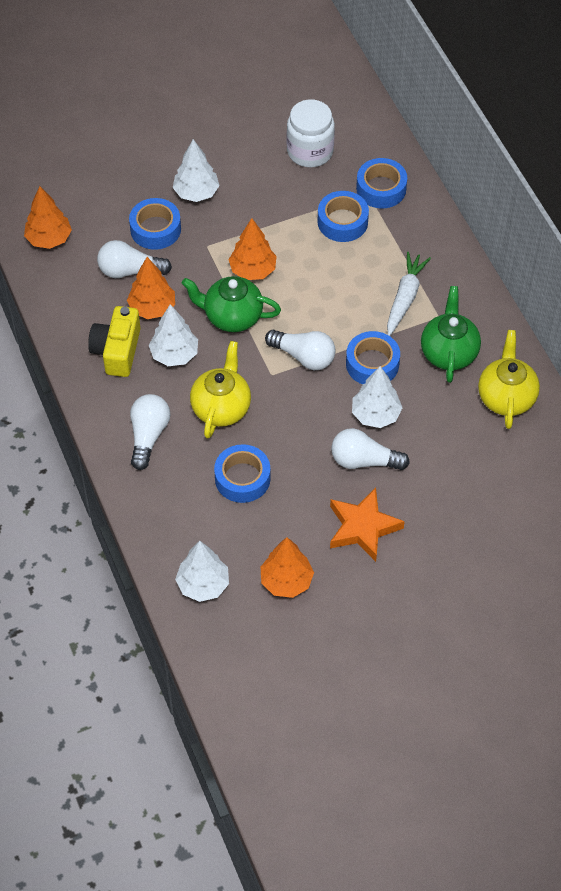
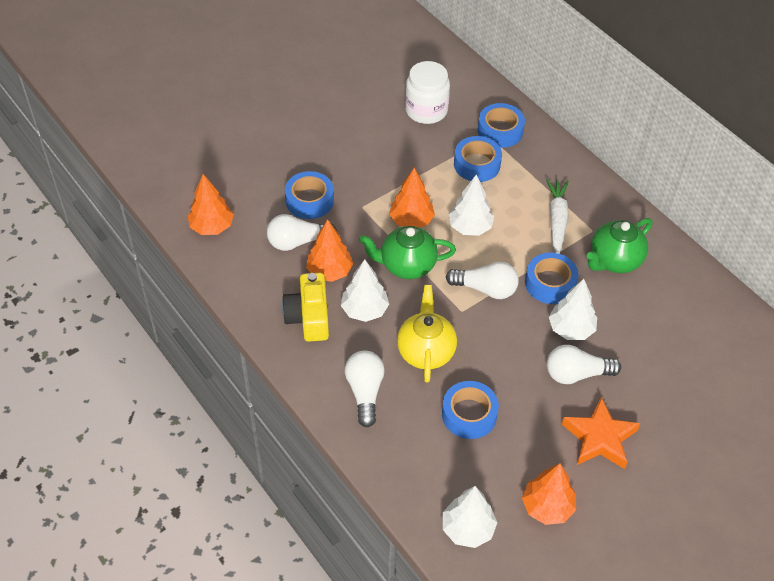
camera: 15 degrees left, 5 degrees down
white tree [173,139,220,202] -> white tree moved to [448,175,494,236]
green teapot [421,286,481,383] -> green teapot turned 120 degrees counterclockwise [587,218,652,273]
yellow teapot [478,330,540,429] -> none

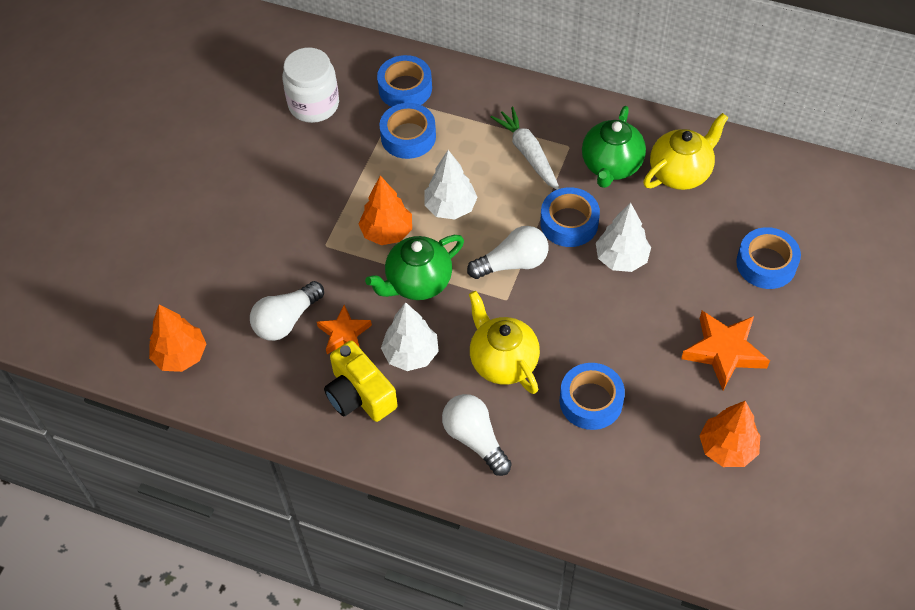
camera: 30 degrees left, 5 degrees up
blue tape [285,171,334,219] -> blue tape moved to [736,227,801,289]
orange tree [306,219,353,282] -> orange star [317,305,372,354]
white tree [443,486,497,548] -> none
white light bulb [547,345,621,384] -> none
none -> yellow teapot [643,113,728,190]

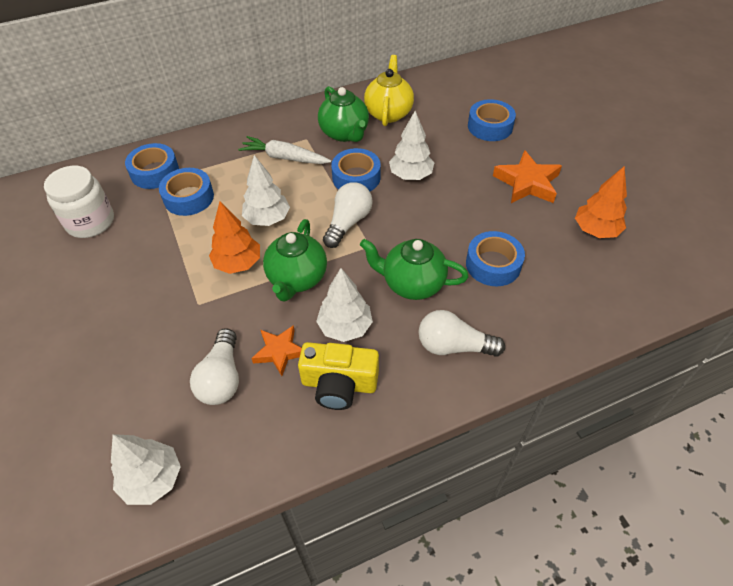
camera: 45 degrees left, 5 degrees down
orange tree [149,304,206,372] -> white tree [111,434,181,505]
yellow teapot [469,291,540,394] -> green teapot [360,239,469,300]

